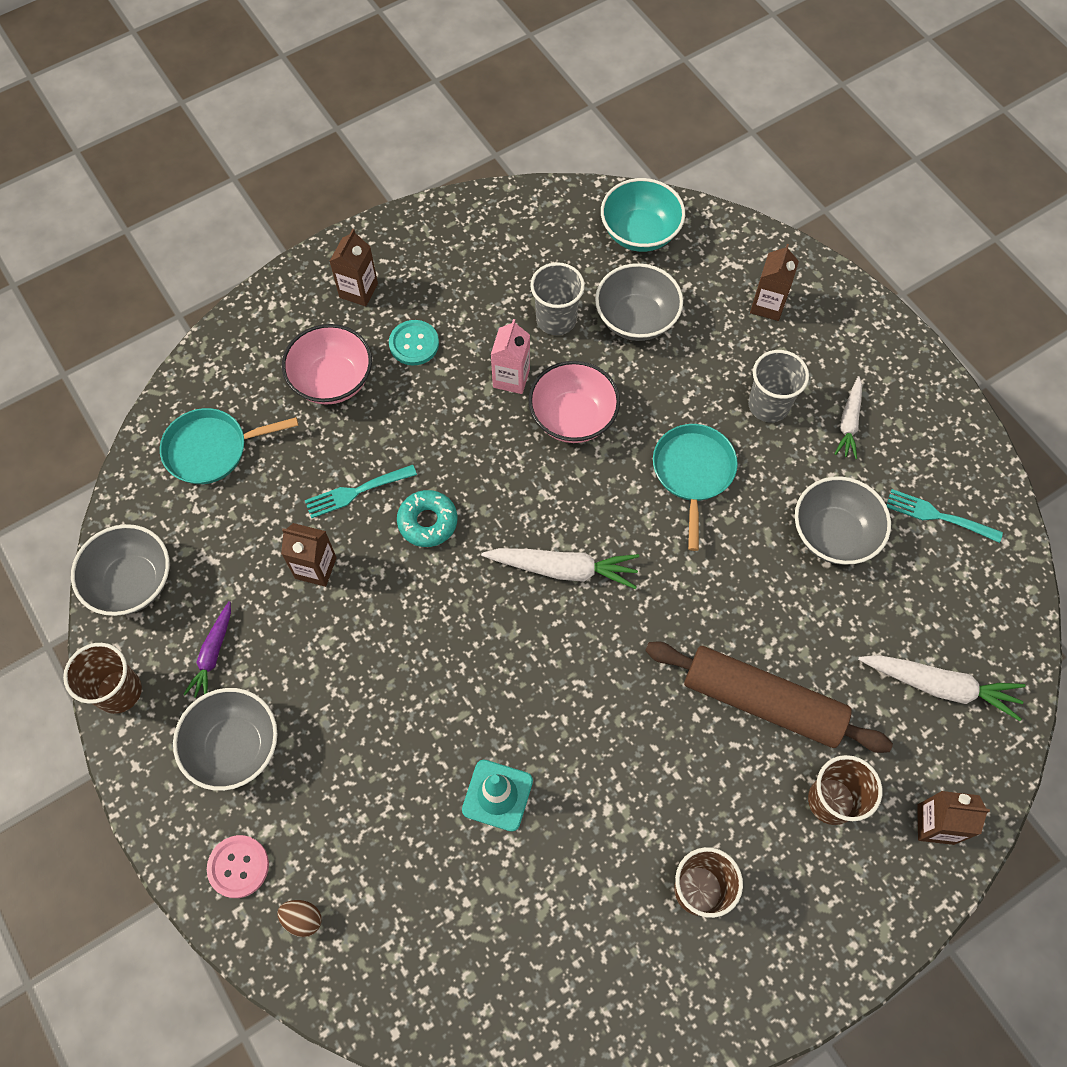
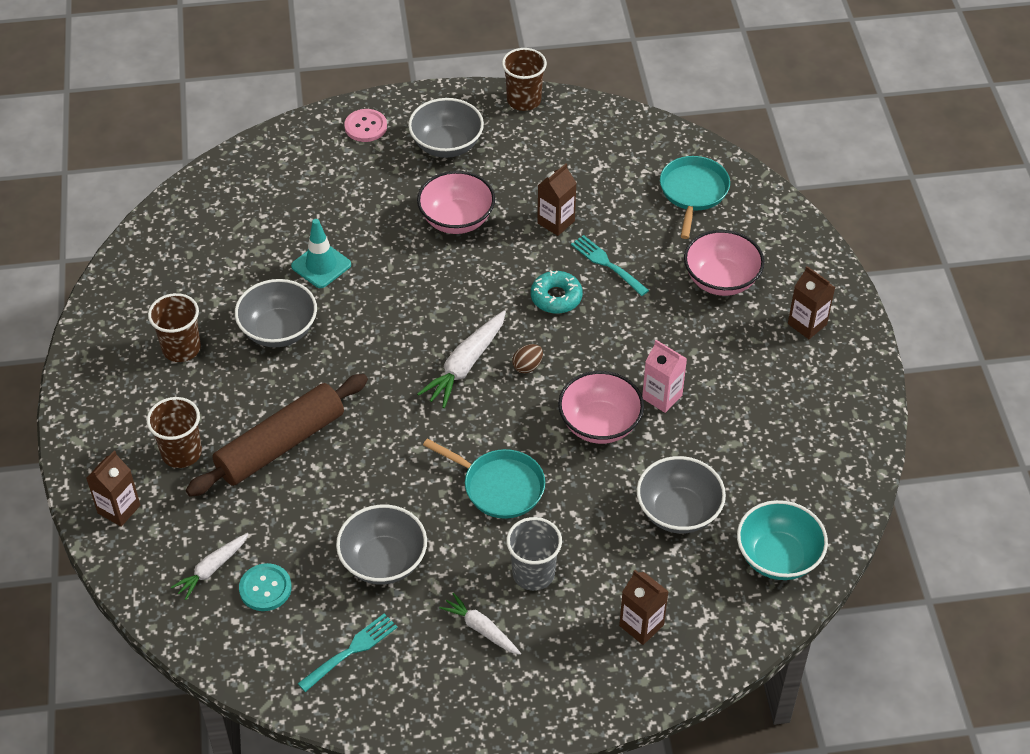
camera: 115 degrees right, 15 degrees down
grey bowl [71,524,170,616] -> grey bowl moved to [235,279,317,347]
purple carrot [183,601,231,698] -> none
brown egg [277,900,322,937] -> brown egg moved to [512,344,543,373]
turquoise fork [305,465,417,519] -> turquoise fork turned 45 degrees counterclockwise [571,235,649,296]
turquoise button [389,320,439,365] -> turquoise button moved to [239,563,292,611]
grey cup [530,262,585,335] -> none
white carrot [858,655,1025,721] -> white carrot [171,533,248,600], size x0.64
none -> pink bowl [417,171,495,234]

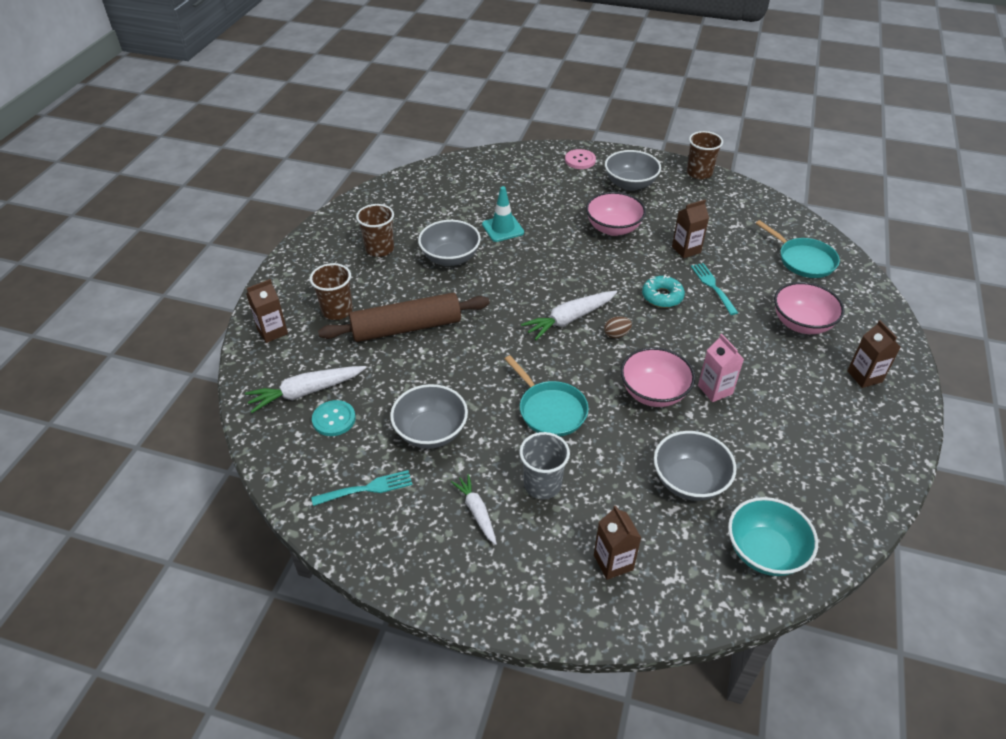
camera: 25 degrees right, 5 degrees down
white carrot [171,533,248,600] -> white carrot [245,366,366,413], size x1.57
turquoise pan [660,156,730,239] -> turquoise pan turned 105 degrees clockwise [756,220,840,278]

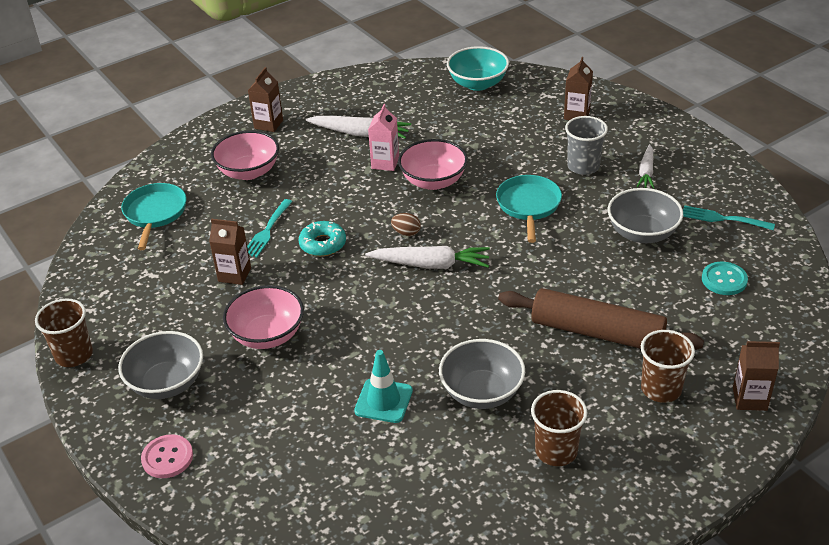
camera: 140 degrees left, 5 degrees down
white carrot [245,366,366,413] -> white carrot moved to [305,116,411,139]
grey bowl [654,431,737,501] -> none

